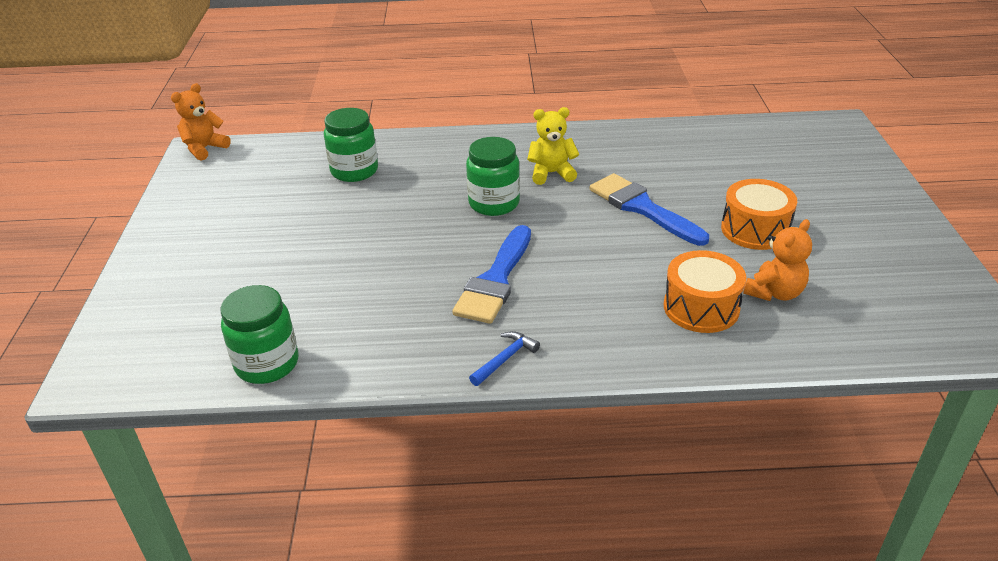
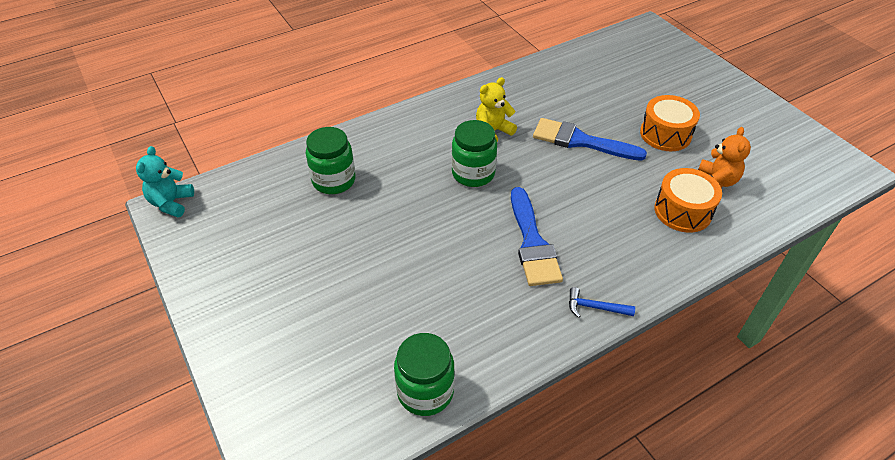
camera: 30 degrees left, 10 degrees up
orange teddy bear [171,83,231,161] -> turquoise teddy bear [136,146,194,217]
blue hammer [469,331,540,386] -> blue hammer turned 90 degrees counterclockwise [569,287,635,318]

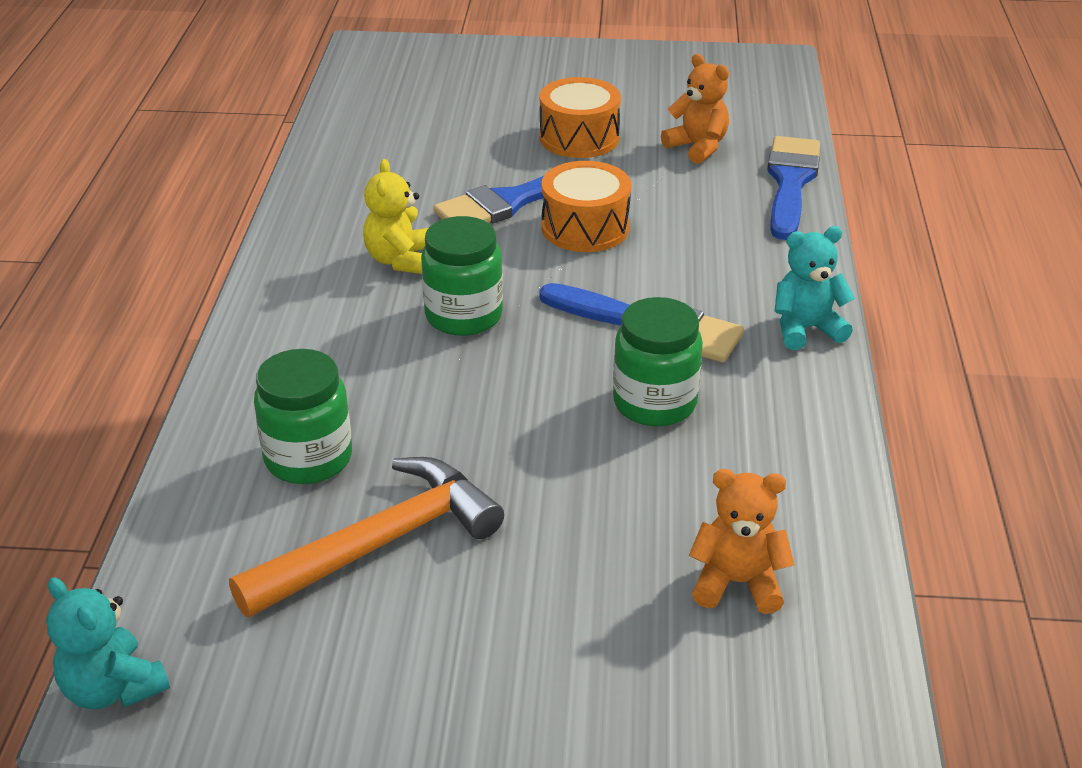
camera: 55 degrees left, 10 degrees down
green jar [394,333,455,416] -> green jar moved to [613,297,703,427]
blue hammer [569,287,635,318] -> turquoise teddy bear [775,226,855,350]
orange drum [654,168,722,233] -> orange drum moved to [542,161,631,252]
none -> orange hammer [229,457,504,618]
none -> orange teddy bear [689,469,794,614]
none -> blue brush [767,136,820,240]

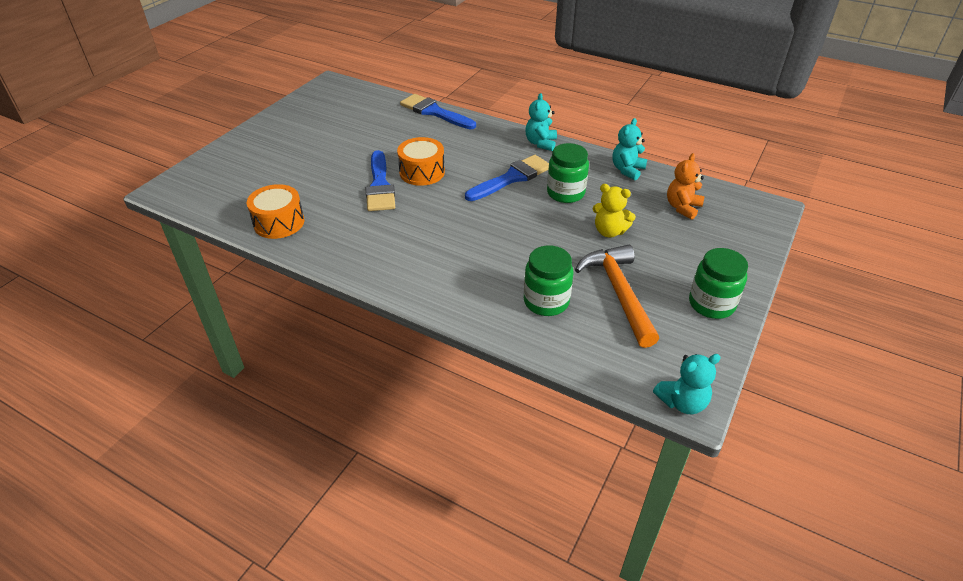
camera: 65 degrees left, 5 degrees up
yellow teddy bear [363,159,428,274] -> yellow teddy bear moved to [593,184,636,238]
green jar [421,216,503,336] -> green jar moved to [689,248,748,319]
orange drum [540,77,621,158] -> orange drum moved to [247,184,304,239]
orange teddy bear [661,54,729,164] -> none
none -> turquoise teddy bear [613,118,647,180]

